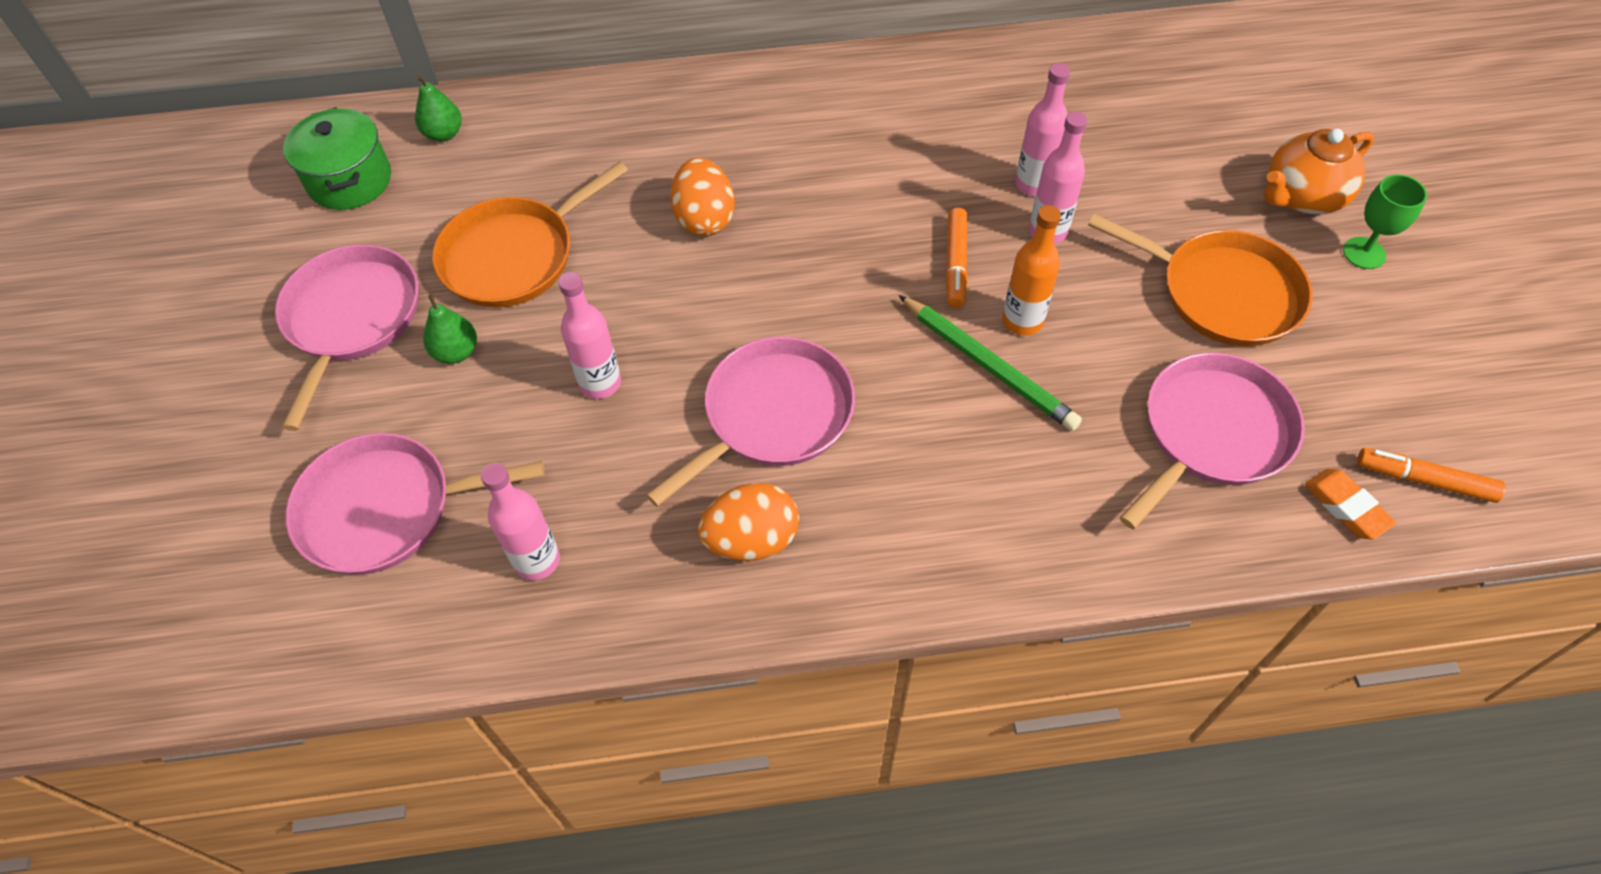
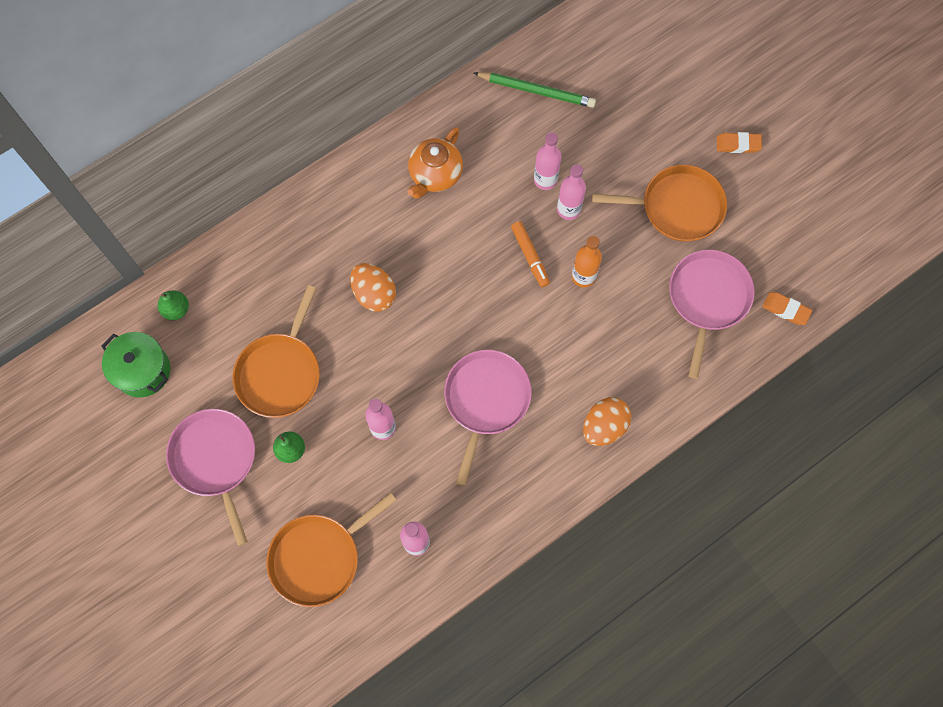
camera: 30 degrees left, 15 degrees up
pink pan [285,433,544,575] -> orange pan [266,492,397,607]
orange egg [698,483,799,561] -> orange egg moved to [583,397,631,446]
green pencil [899,295,1082,431] -> green pencil moved to [474,72,596,108]
orange teapot [1264,129,1374,214] -> orange teapot moved to [407,127,463,199]
green goblet [1343,174,1427,269] -> orange eraser [717,132,762,153]
orange marker [1357,448,1506,503] -> none

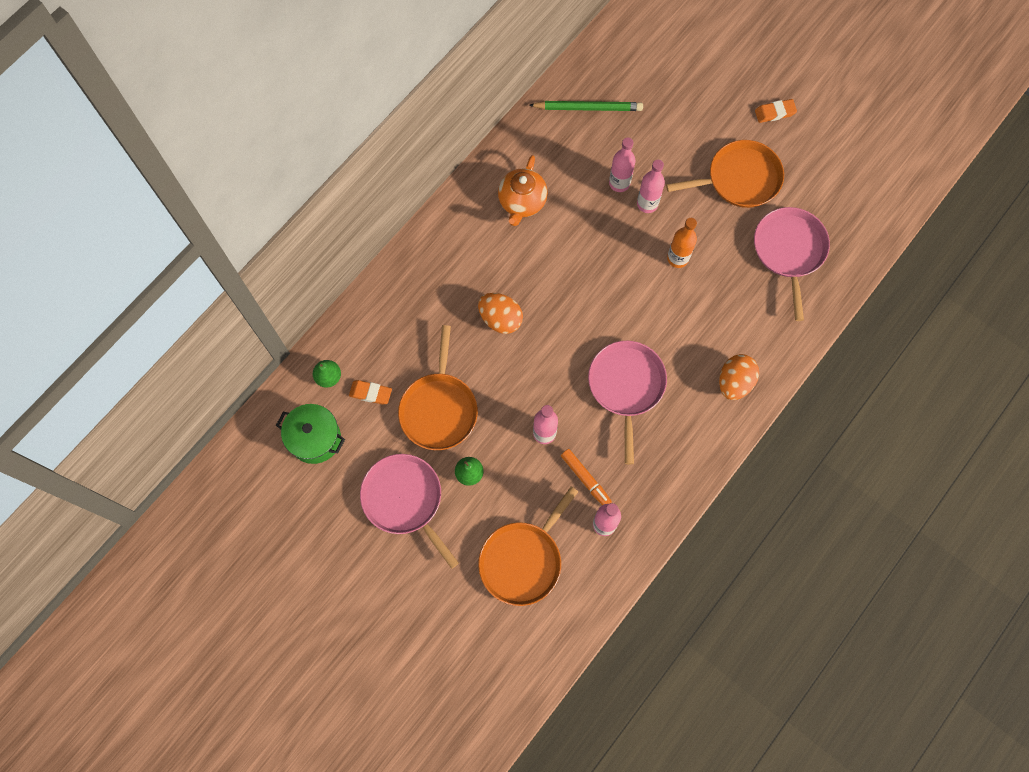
camera: 15 degrees left, 0 degrees up
orange marker [511,221,550,287] -> orange marker moved to [561,449,612,505]
orange eraser [762,292,812,325] -> orange eraser moved to [349,380,392,405]

